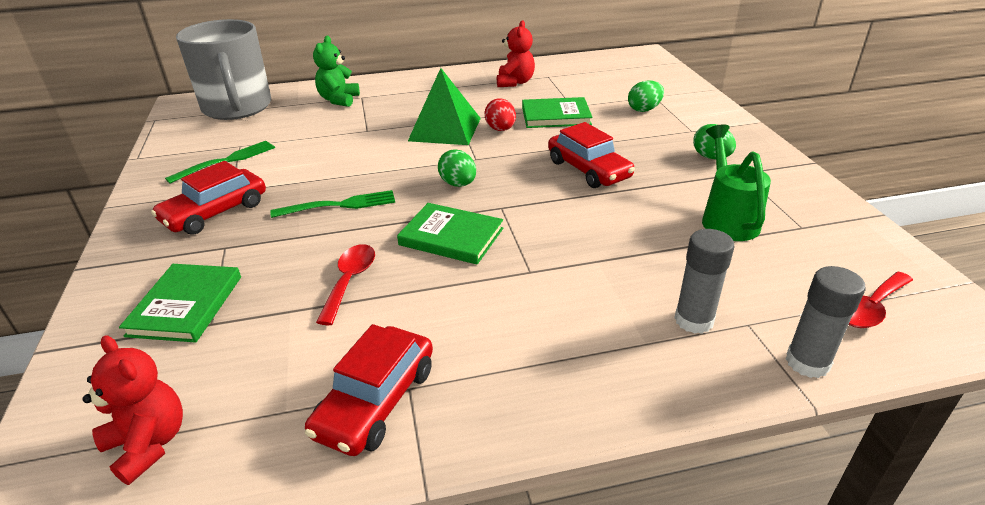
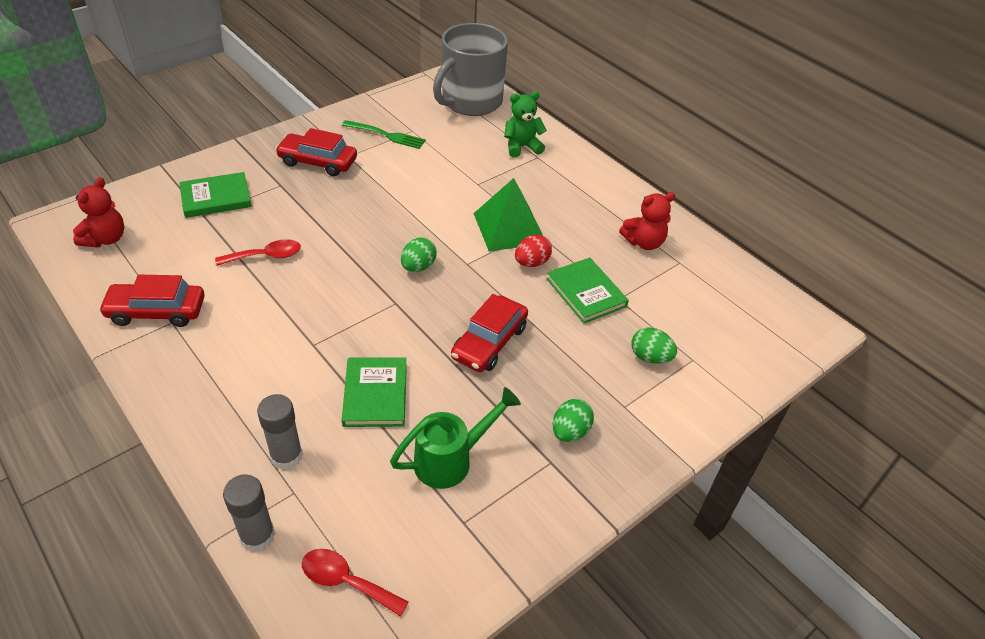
camera: 60 degrees right, 10 degrees up
green fork [270,190,395,218] -> none
green book [397,203,503,265] -> green book moved to [342,357,407,427]

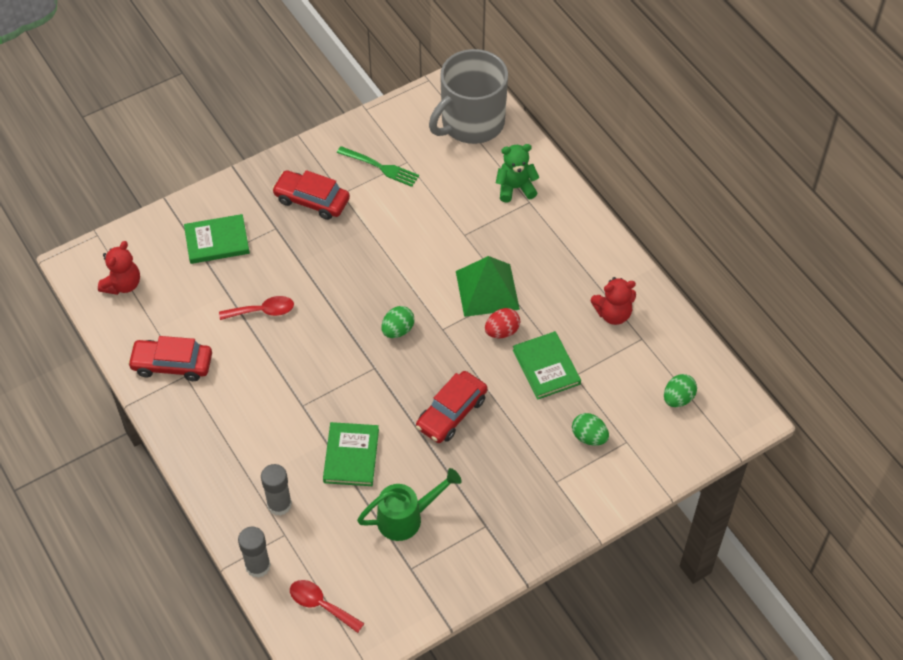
camera: 10 degrees right, 10 degrees up
green egg [553,399,594,442] -> green egg moved to [664,374,697,407]

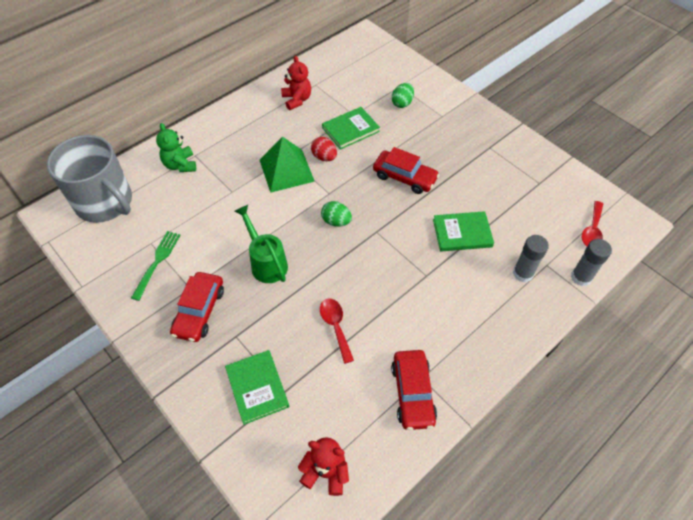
camera: 100 degrees left, 0 degrees up
green watering can [357,468,462,541] -> green watering can moved to [235,205,288,283]
green egg [664,374,697,407] -> none

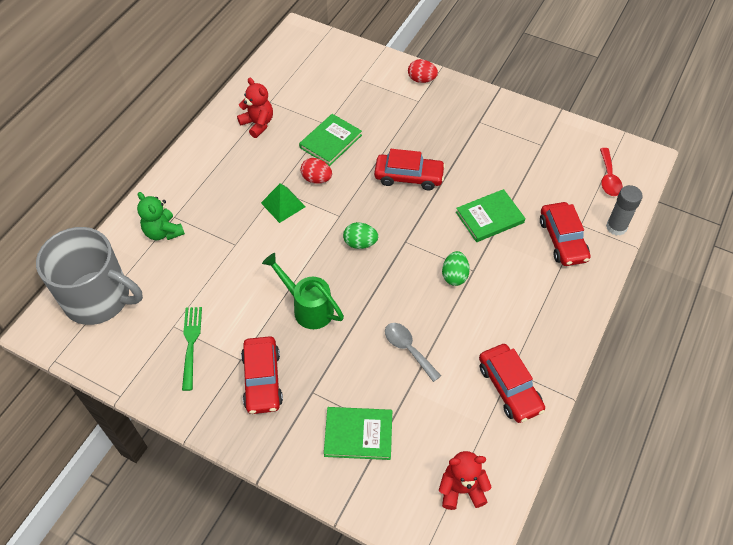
camera: 20 degrees left, 0 degrees up
green book [225,350,289,425] -> green book turned 45 degrees counterclockwise [324,407,392,460]
green pyramid [260,136,315,193] -> green pyramid [261,183,306,223], size x0.64
red spoon [320,298,354,364] -> grey spoon [385,323,441,382]
green egg [392,83,414,108] -> green egg moved to [442,251,470,286]
grey glue stick [513,235,549,282] -> red car [540,202,591,266]
none -> red egg [408,59,438,83]

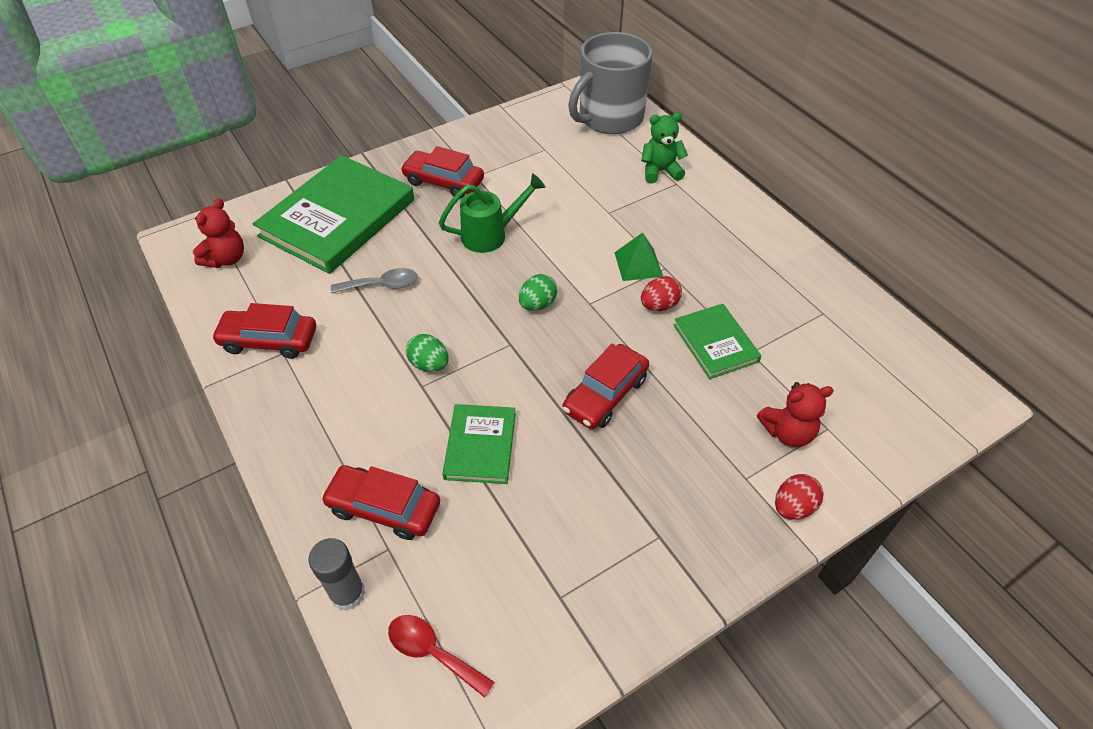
camera: 120 degrees right, 5 degrees down
green fork [182,307,202,391] -> none
red teddy bear [237,78,273,138] -> red teddy bear moved to [757,382,834,447]
green book [324,407,392,460] -> green book [253,155,414,274], size x1.95

